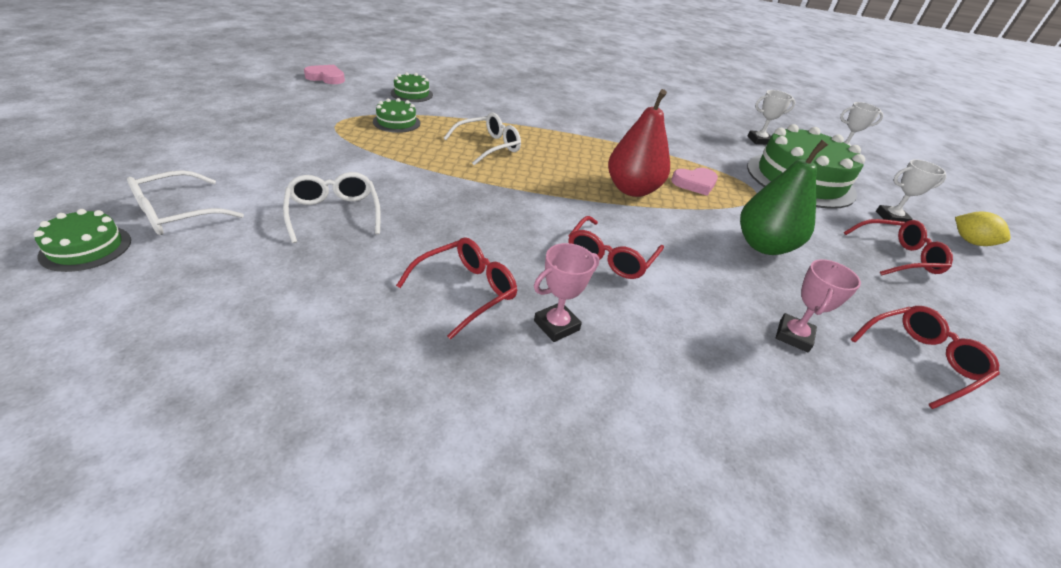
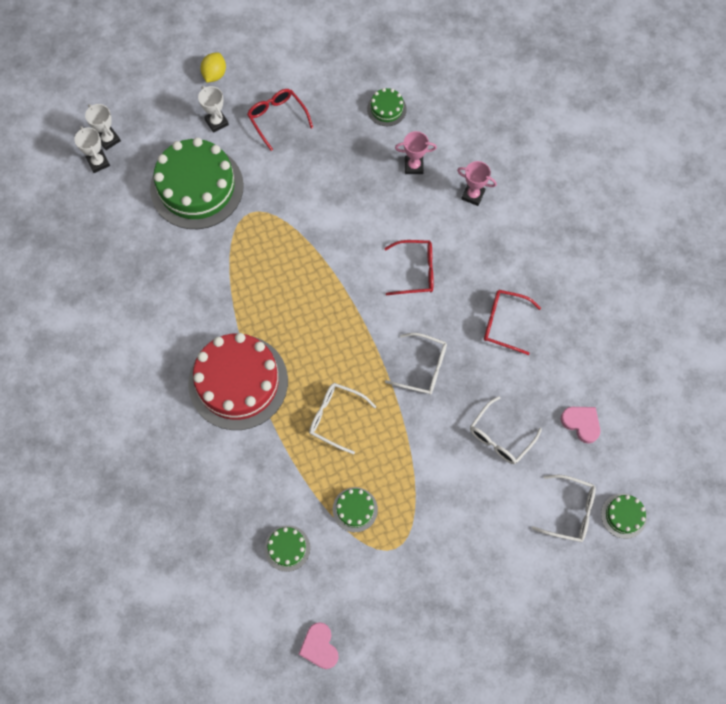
camera: 115 degrees left, 30 degrees up
pink trophy [534,243,599,342] -> pink trophy moved to [457,161,497,206]
red pear [608,89,670,197] -> none
pink heart [671,168,718,196] -> pink heart moved to [560,407,600,443]
green pear [740,140,828,255] -> none
white trophy [748,90,795,145] -> white trophy moved to [85,104,121,150]
red glasses [851,306,1000,409] -> green cake [367,88,407,126]
none -> red cake [188,333,288,430]
none -> white glasses [385,333,447,395]

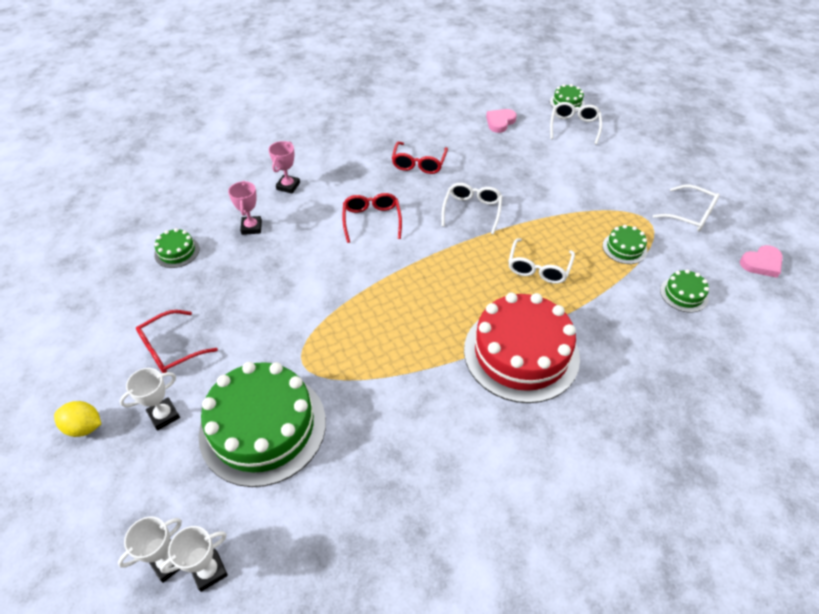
camera: 95 degrees left, 20 degrees down
white glasses [470,396,542,464] -> white glasses moved to [653,185,720,231]

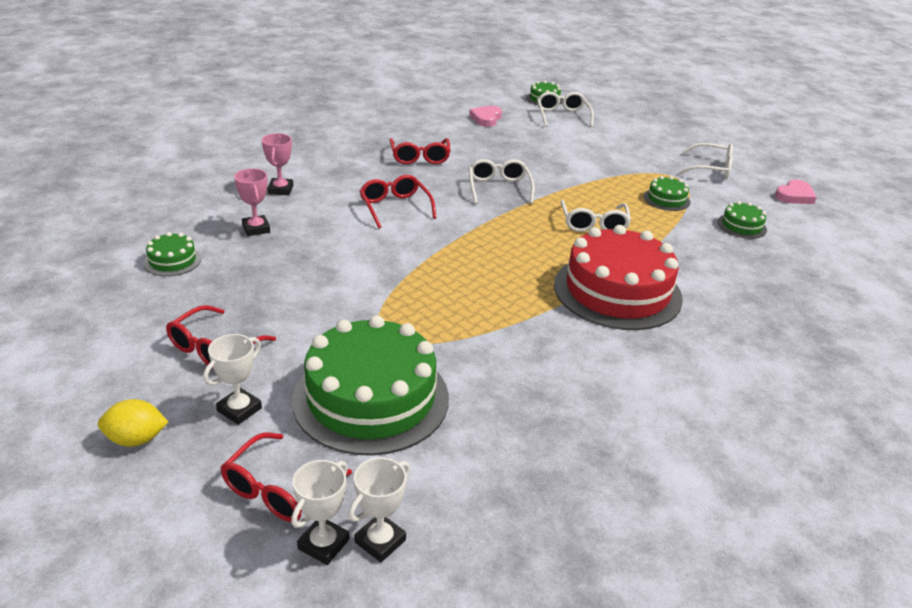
camera: 20 degrees left, 15 degrees down
none -> red glasses [220,433,352,522]

